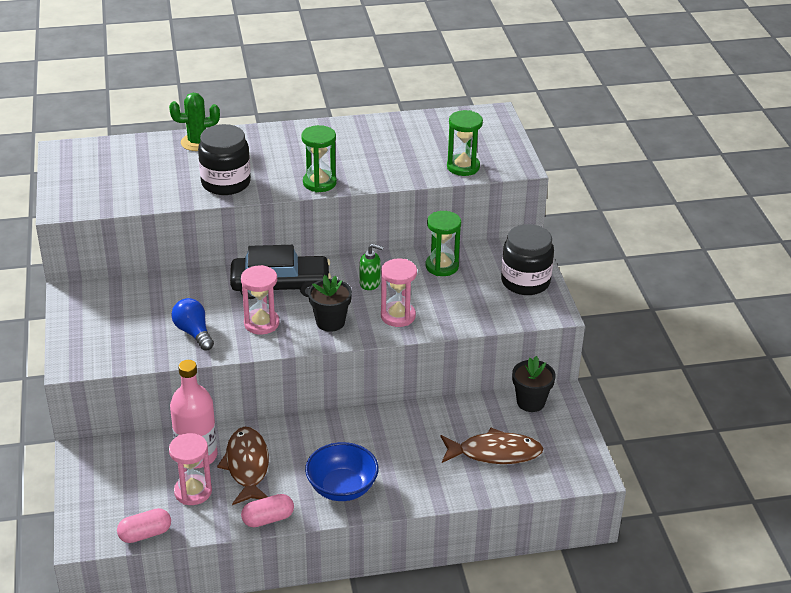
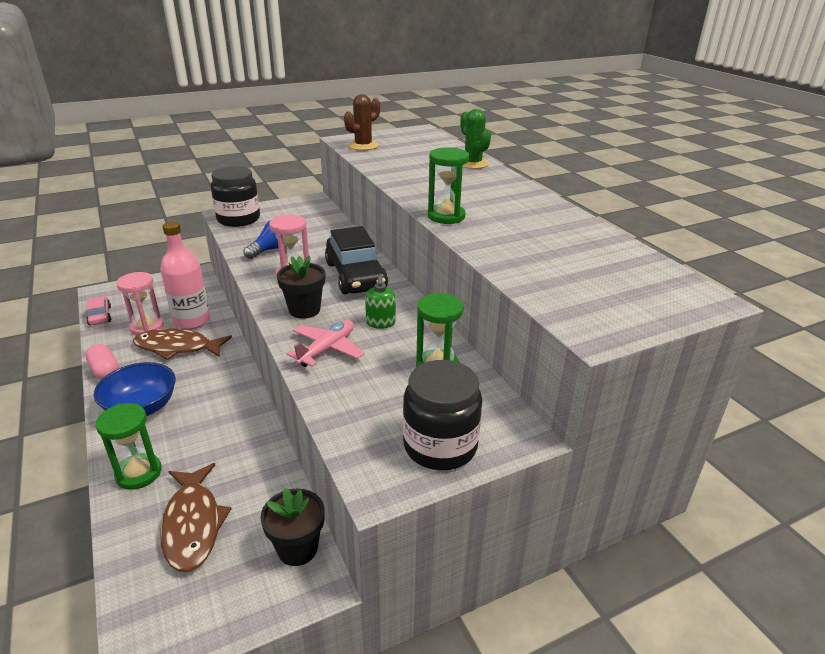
camera: 75 degrees right, 5 degrees down
pink capsule [117,508,171,543] -> pink car [86,296,111,325]
black jar [198,124,251,195] -> black jar moved to [211,166,260,227]
brown fish [217,427,269,505] -> brown fish turned 150 degrees counterclockwise [133,328,232,360]
pink hourglass [381,259,417,327] -> pink plane [286,320,365,367]
green hourglass [447,110,483,176] -> green hourglass moved to [95,403,162,490]
none -> brown cactus [344,94,380,150]

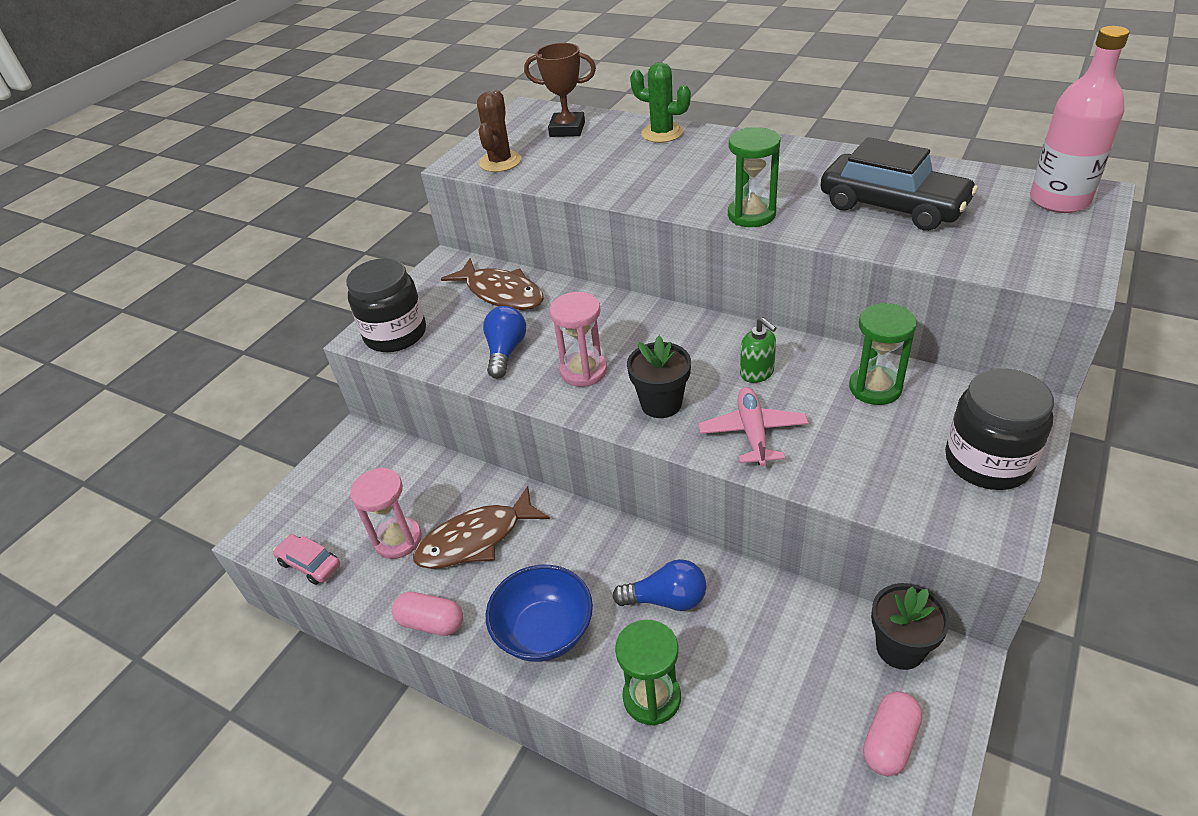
camera: 30 degrees left, 10 degrees up
pink bottle [160,221,210,329] -> pink bottle moved to [1030,26,1130,213]
brown fish [160,463,232,572] -> brown fish moved to [441,258,544,310]
black car [325,226,388,294] -> black car moved to [821,137,978,231]
none -> brown trophy [524,43,596,137]
none -> blue light bulb [613,559,706,611]
none -> pink capsule [863,692,922,776]

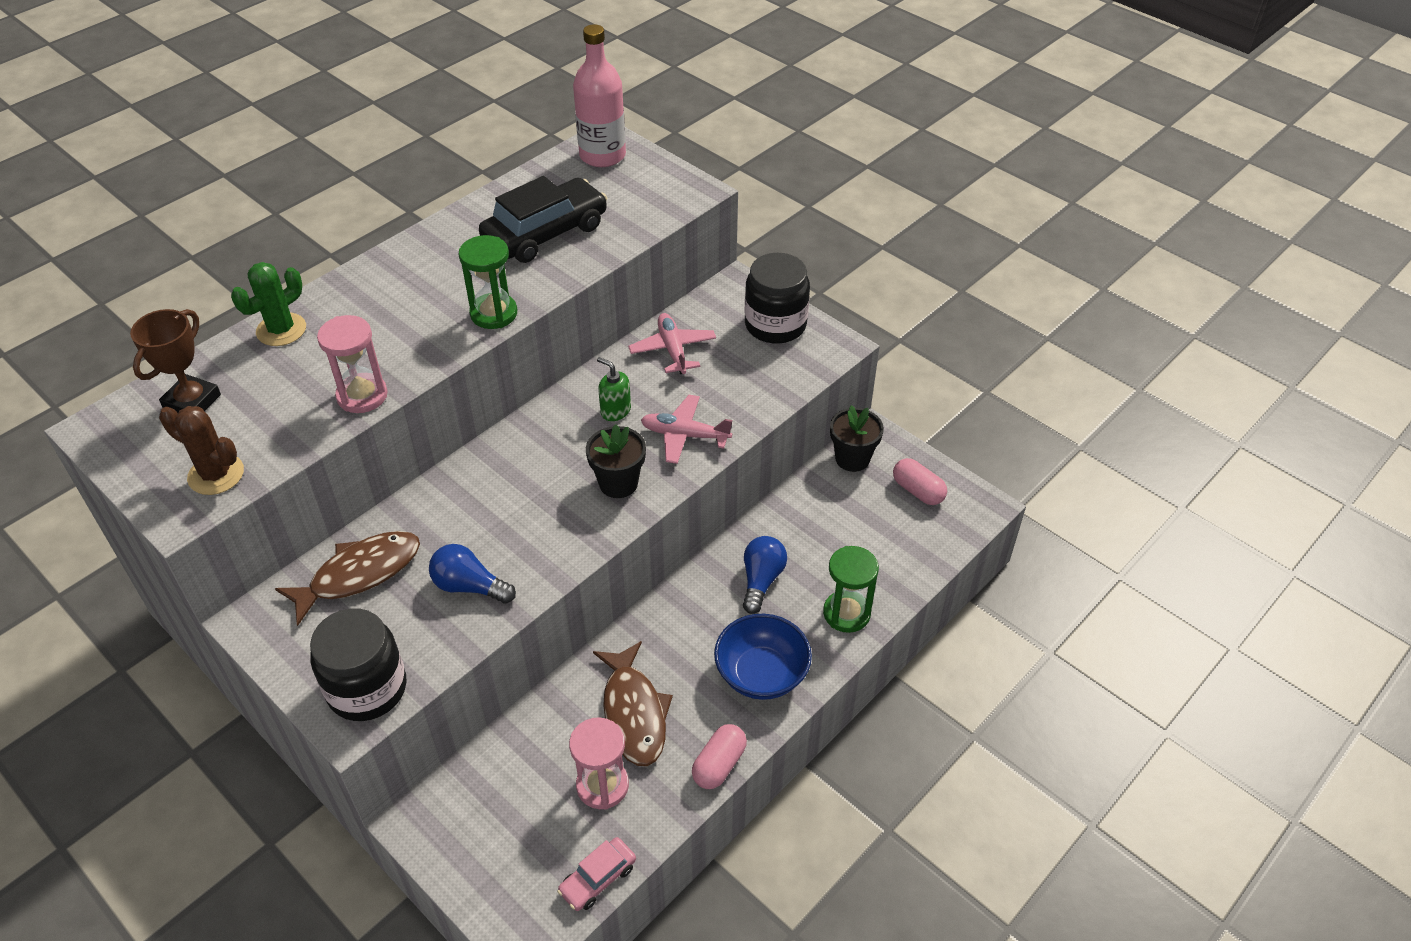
camera: 80 degrees left, 5 degrees up
pink hourglass [550,292,607,387] -> pink hourglass moved to [317,315,388,413]
green soap dispenser [740,317,776,383] -> green soap dispenser turned 120 degrees counterclockwise [597,357,631,421]
green hourglass [849,303,917,405] -> pink plane [628,313,716,374]

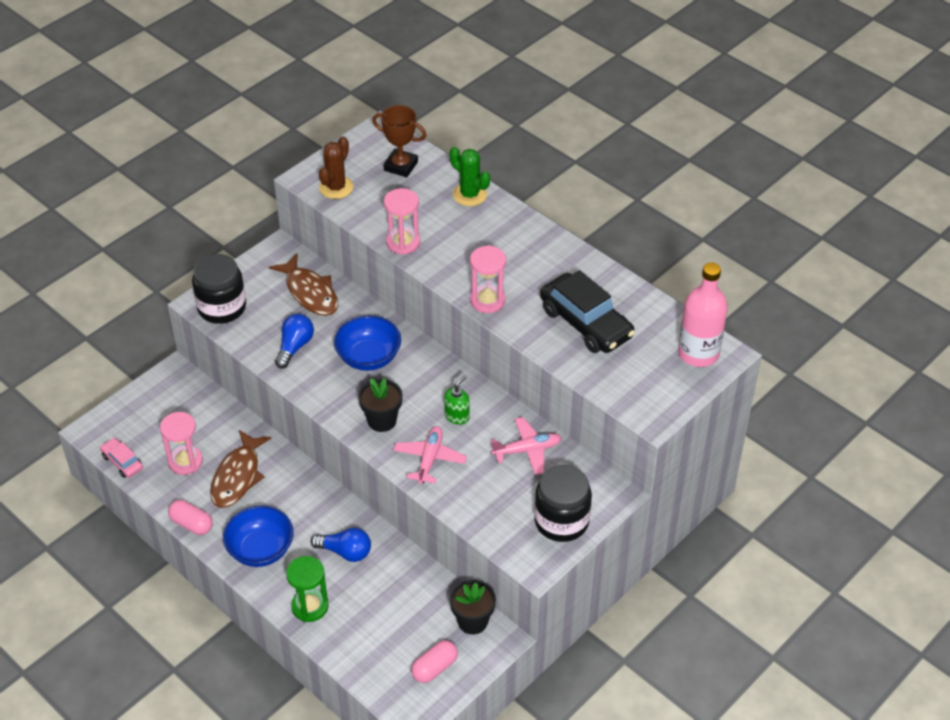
camera: 90 degrees right, 0 degrees up
green hourglass [459,235,517,329] -> pink hourglass [470,245,506,313]
brown fish [593,641,673,766] -> brown fish turned 60 degrees counterclockwise [210,430,271,508]
none -> blue bowl [334,316,401,371]

